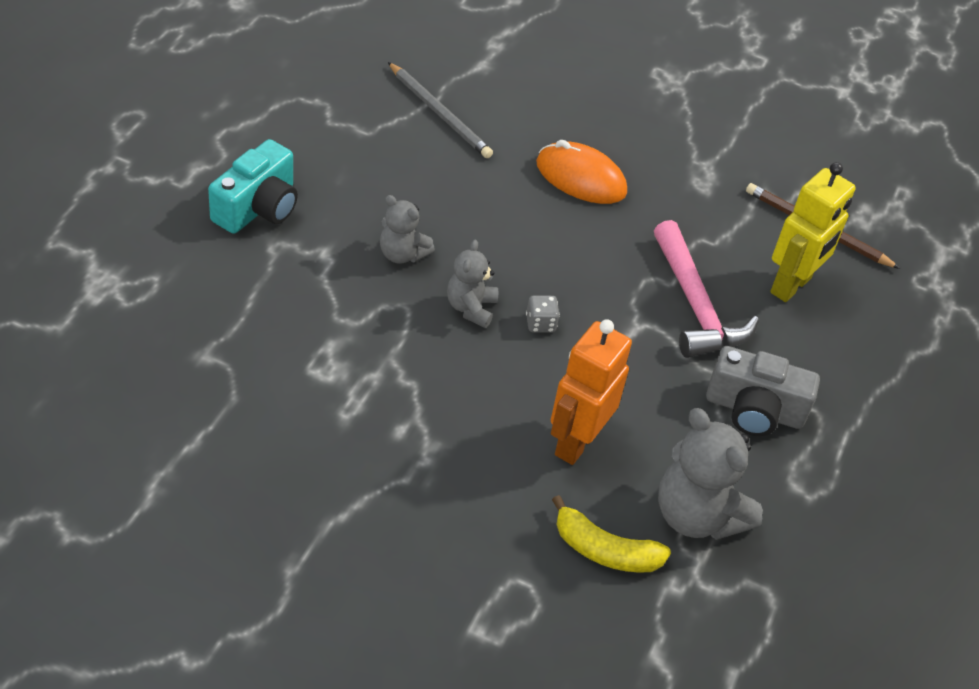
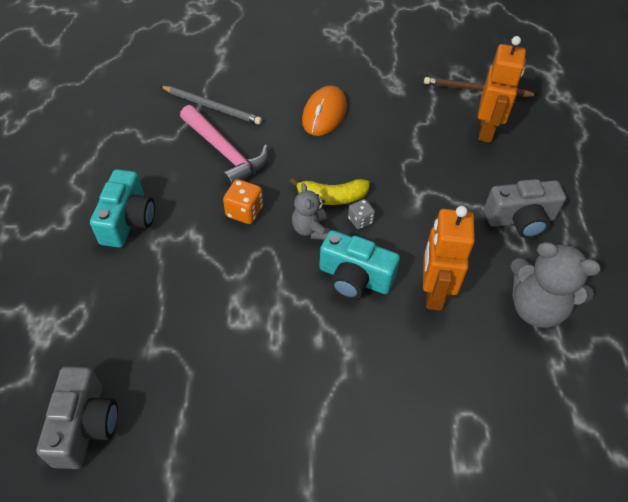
camera: 20 degrees left, 5 degrees up
grey teddy bear [380,195,435,264] -> orange dice [223,179,263,224]
orange mouse [536,140,627,204] -> orange mouse turned 75 degrees counterclockwise [302,86,347,136]
yellow banana [552,495,671,573] -> yellow banana moved to [290,178,370,205]
pink hammer [654,220,759,358] -> pink hammer moved to [180,105,269,188]
yellow robot [770,162,856,302] -> orange robot [478,36,526,143]
none -> grey camera [36,366,118,469]
none -> turquoise camera [319,230,400,299]

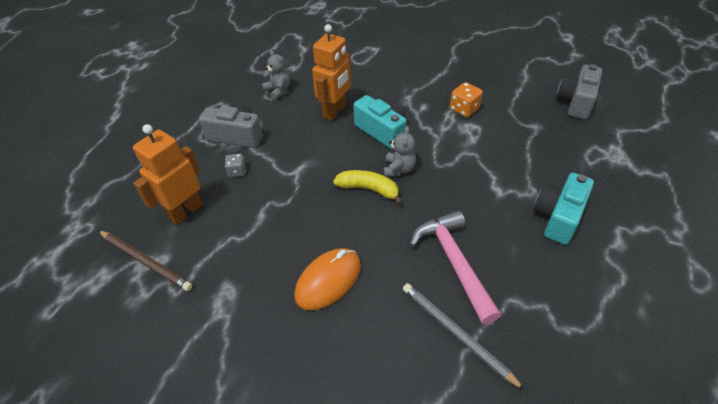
camera: 155 degrees left, 5 degrees down
orange dice [223,179,263,224] -> orange dice moved to [450,82,483,117]
grey dice [348,199,375,229] -> grey dice moved to [225,154,246,177]
grey teddy bear [511,242,601,328] -> grey teddy bear [262,50,290,100], size x0.58

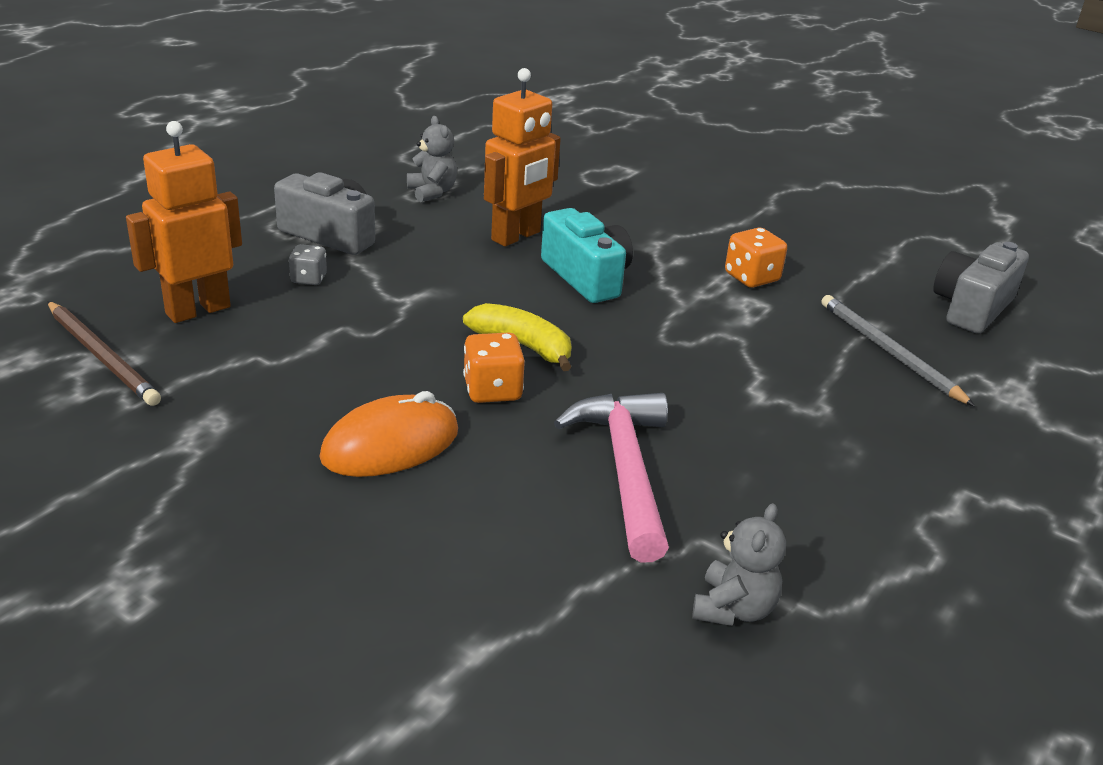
camera: 10 degrees right, 15 degrees down
grey teddy bear [384,126,416,177] -> grey teddy bear moved to [692,503,786,626]
grey pencil [403,283,525,390] -> grey pencil moved to [821,295,975,406]
turquoise camera [533,173,594,245] -> none
none -> orange dice [463,333,525,403]

